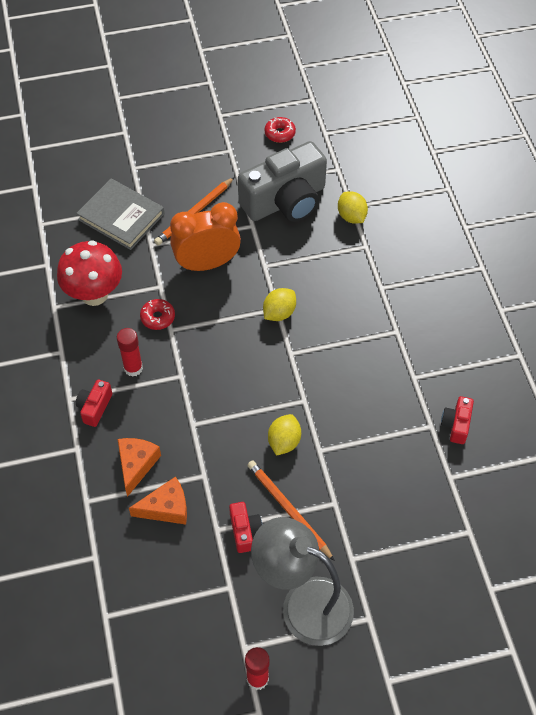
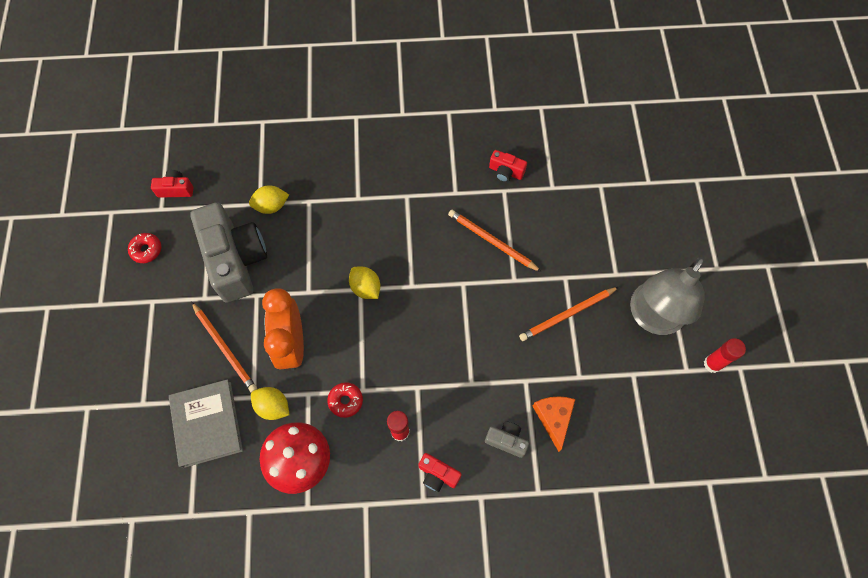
camera: 80 degrees left, 10 degrees up
grey book [76,179,164,250] -> grey book turned 60 degrees counterclockwise [169,379,243,468]
orange cheese [118,438,161,497] -> grey camera [485,422,529,458]
red camera [229,502,263,553] -> red camera moved to [151,170,193,198]
yellow lemon [268,414,301,456] -> yellow lemon moved to [251,387,289,420]
none -> orange pencil [448,210,542,272]

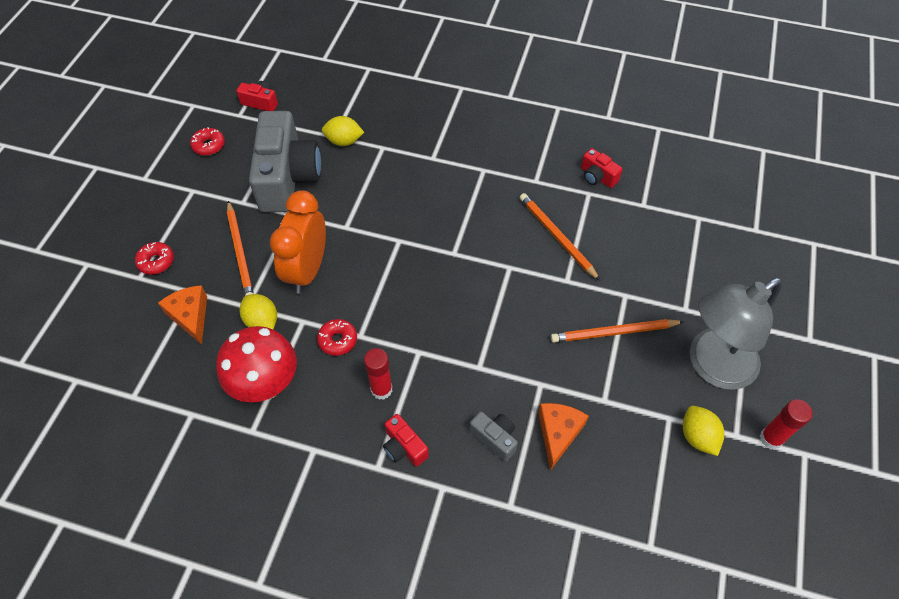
camera: 20 degrees right, 10 degrees down
grey book [169,379,243,468] -> orange cheese [158,285,207,345]
yellow lemon [349,267,380,299] -> yellow lemon moved to [683,406,725,456]
none -> red donut [135,242,174,275]

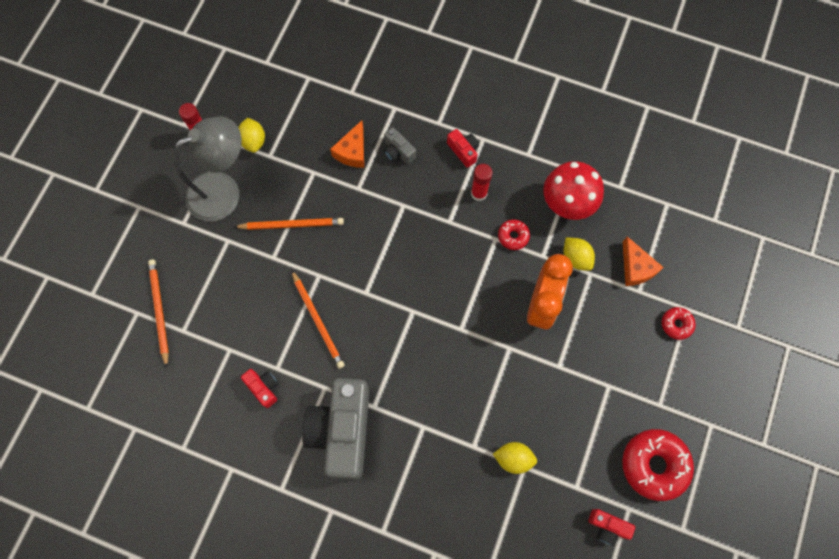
camera: 175 degrees left, 15 degrees up
red donut [190,127,225,155] -> red donut [622,429,694,501], size x1.98
orange pencil [227,201,254,296] -> orange pencil moved to [148,260,169,368]
grey camera [249,111,321,212] -> grey camera moved to [302,378,370,479]

